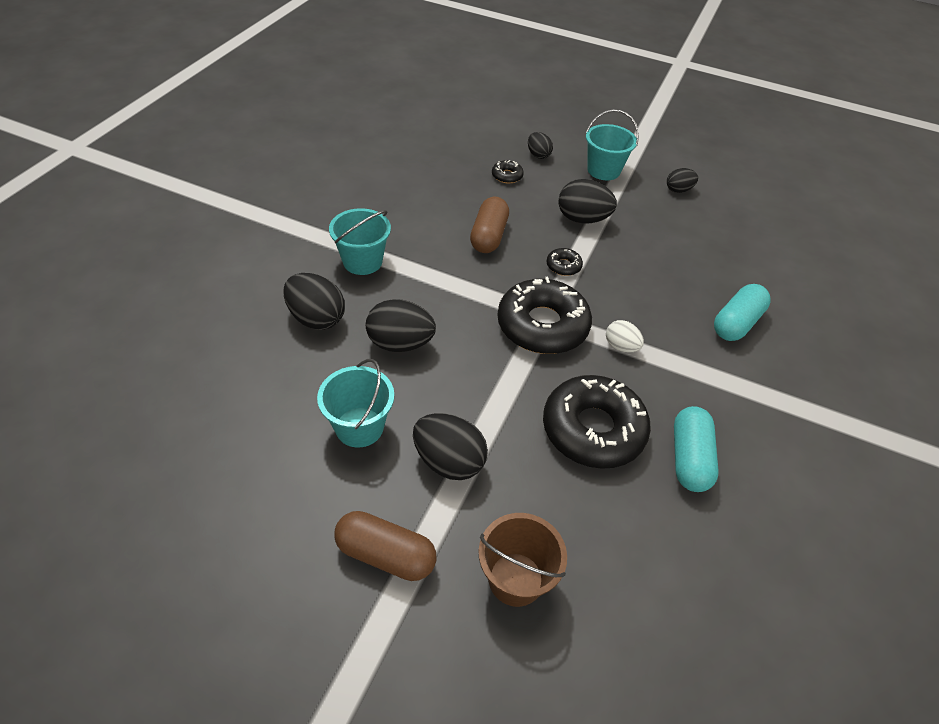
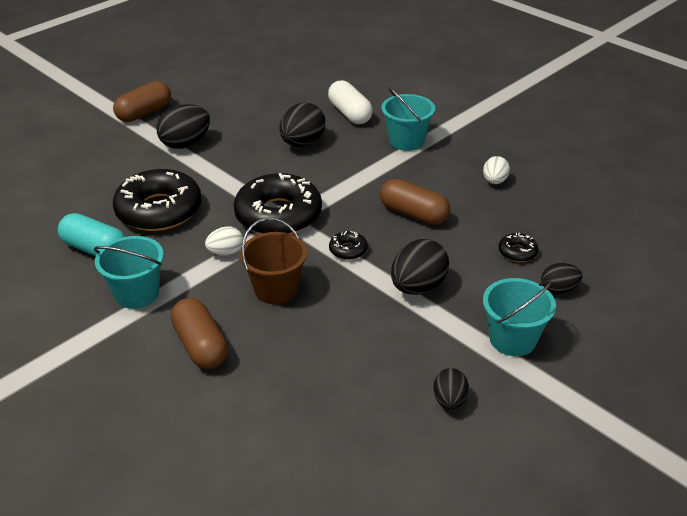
camera: 115 degrees right, 10 degrees down
black egg [284,273,345,330] -> white capsule [328,80,373,124]
turquoise bucket [317,359,394,448] -> turquoise bucket moved to [94,236,164,309]
brown bucket [479,513,567,607] -> brown bucket moved to [240,218,307,304]
turquoise capsule [714,284,771,341] -> brown capsule [171,298,228,369]
none -> white egg [483,156,510,184]

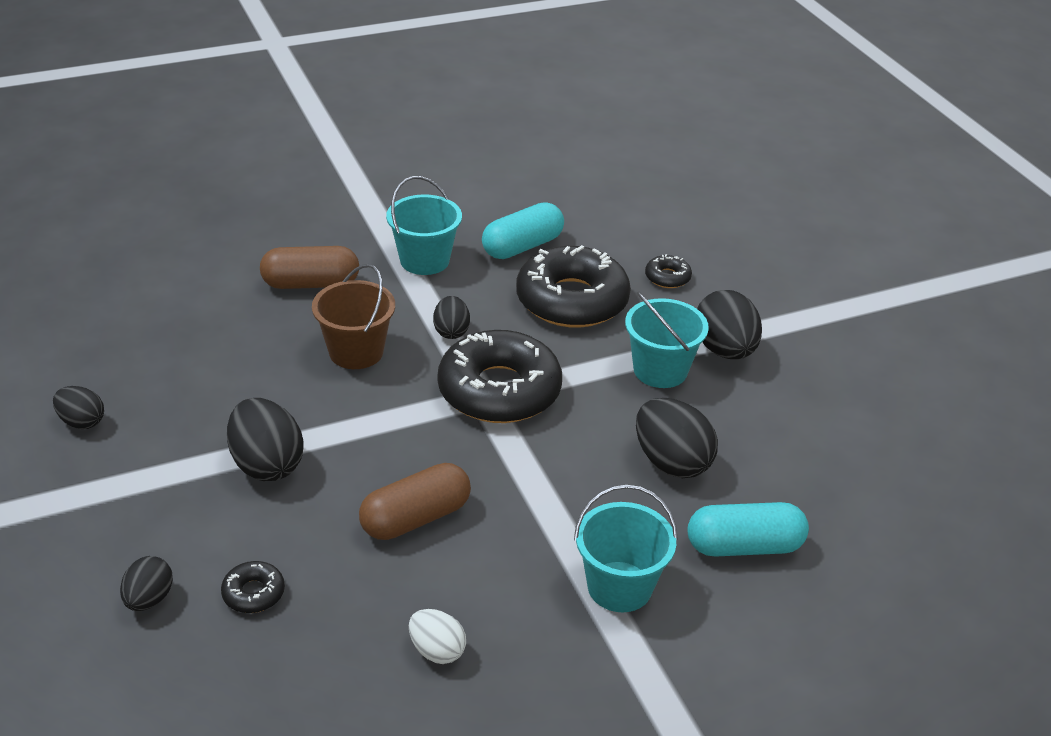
camera: 110 degrees right, 0 degrees up
brown capsule [113,81,171,122] -> none
white egg [205,226,243,256] -> black egg [433,296,470,339]
white capsule [328,80,373,124] -> turquoise capsule [688,502,809,557]
black donut [329,231,368,260] -> black donut moved to [645,254,692,288]
turquoise bucket [483,278,556,356] -> turquoise bucket moved to [625,291,709,388]

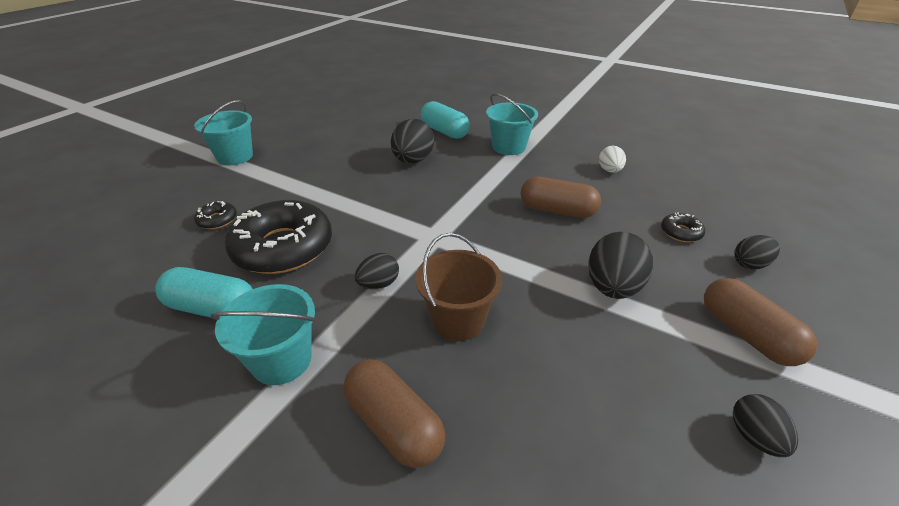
camera: 125 degrees left, 0 degrees up
black donut [438,330,562,423] -> none
turquoise bucket [625,291,709,388] -> turquoise bucket moved to [194,100,253,165]
black egg [697,290,762,359] -> none
none -> brown capsule [704,278,818,366]

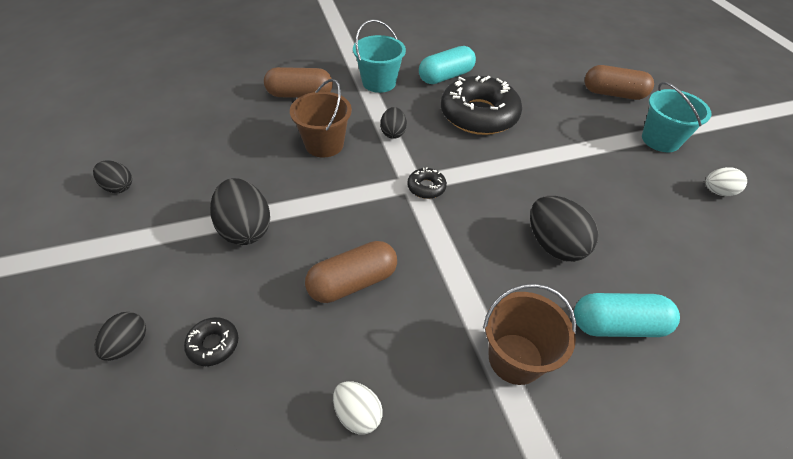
camera: 130 degrees right, 10 degrees up
black donut [194,201,237,229] -> black donut moved to [407,167,447,199]
turquoise bucket [486,93,538,155] -> brown bucket [483,284,576,385]
brown capsule [704,278,818,366] -> brown capsule moved to [584,65,654,100]
none -> white egg [706,167,747,196]

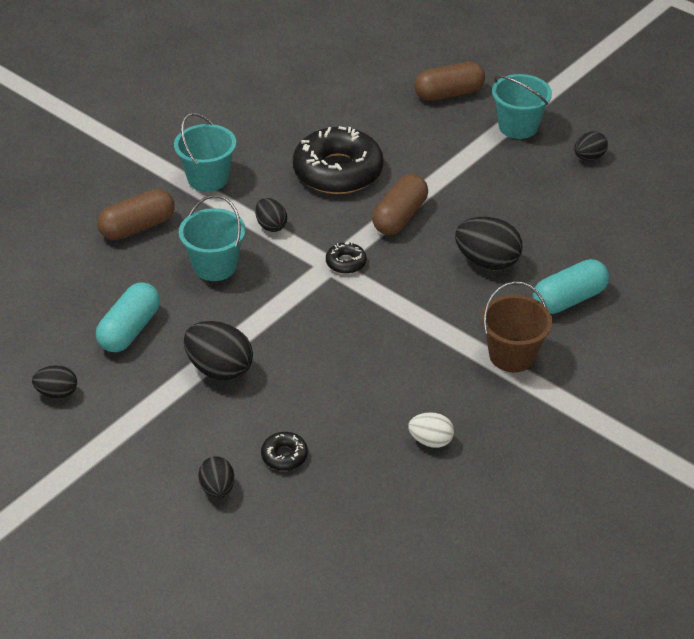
camera: 30 degrees left, 5 degrees down
brown bucket [290,79,352,157] -> turquoise bucket [179,195,246,281]
brown capsule [305,241,397,303] -> brown capsule moved to [372,174,428,235]
turquoise capsule [419,46,476,84] -> turquoise capsule moved to [96,282,160,352]
white egg [706,167,747,196] -> black egg [574,131,608,160]

